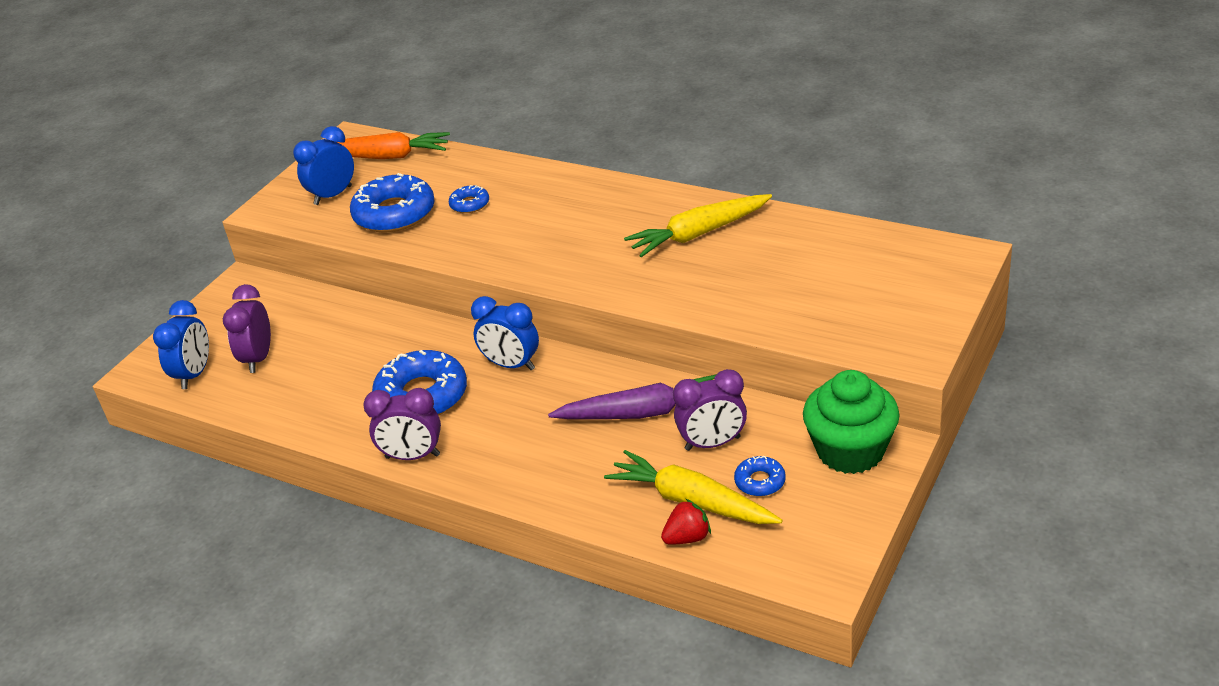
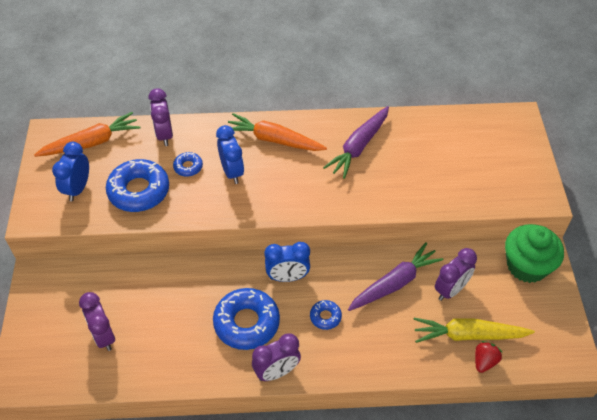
camera: 35 degrees left, 15 degrees up
blue clock [153,300,209,389] -> blue clock moved to [216,125,244,184]
yellow carrot [624,194,772,257] -> purple carrot [323,106,389,179]
blue donut [734,456,786,496] -> blue donut moved to [310,300,342,330]
none -> purple clock [148,88,173,146]
none -> orange carrot [228,113,327,151]

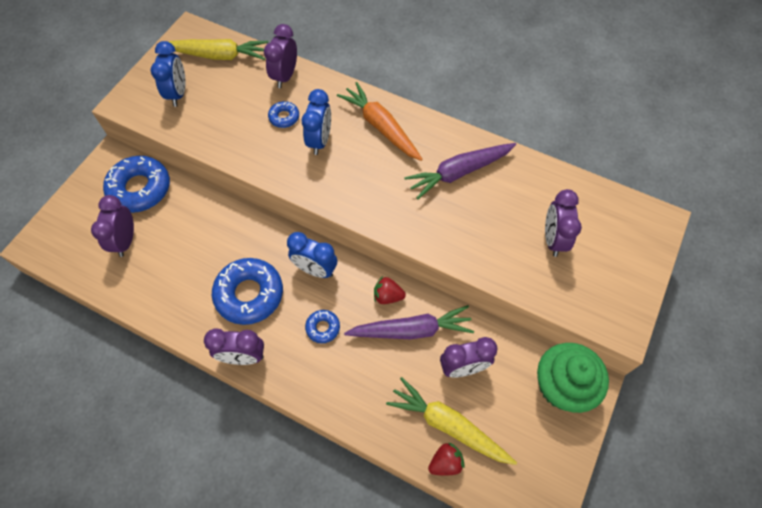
camera: 30 degrees right, 10 degrees up
orange carrot [34,112,140,157] -> yellow carrot [169,39,268,60]
blue clock [52,142,89,201] -> blue clock turned 135 degrees clockwise [151,41,186,107]
blue donut [106,159,169,212] -> blue donut moved to [103,156,170,213]
none -> red strawberry [374,276,406,304]
none -> purple clock [545,189,582,257]

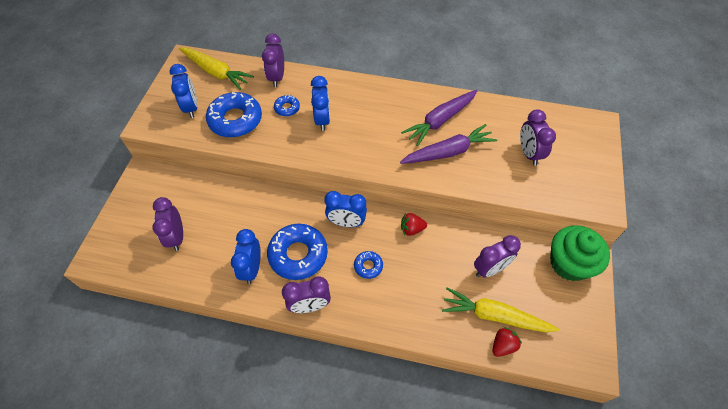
camera: 15 degrees left, 5 degrees down
blue donut [103,156,170,213] -> blue donut moved to [206,92,262,137]
yellow carrot [169,39,268,60] -> yellow carrot turned 45 degrees clockwise [179,47,254,90]
orange carrot [337,82,422,161] -> none
purple carrot [344,305,474,339] -> purple carrot moved to [400,124,497,164]
none -> blue clock [231,229,261,284]

